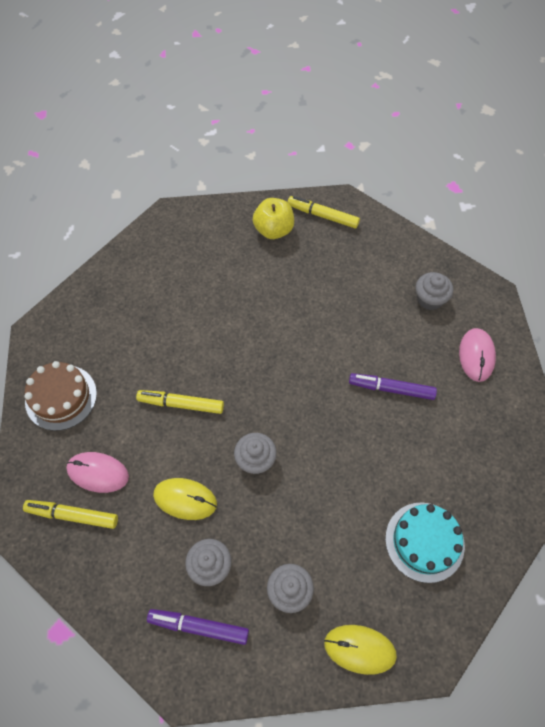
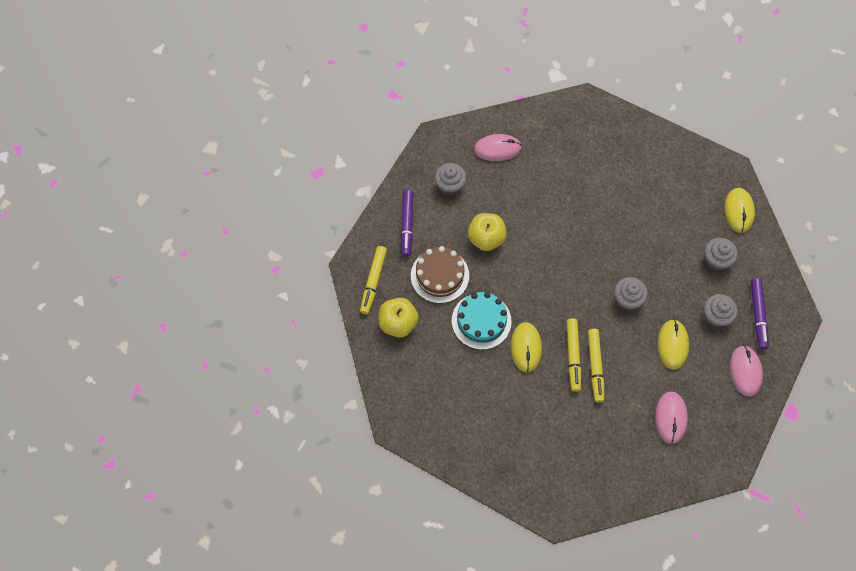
camera: 100 degrees left, 5 degrees up
yellow marker [23,500,118,529] -> yellow marker moved to [566,318,581,392]
brown cake [24,361,97,431] -> brown cake moved to [411,246,469,303]
purple marker [349,373,437,400] -> purple marker moved to [401,190,413,257]
turquoise cake [385,502,465,583] -> turquoise cake moved to [452,292,512,350]
none -> yellow apple [468,213,507,251]
none -> yellow mouse [511,322,542,373]
none -> pink mouse [730,345,763,397]

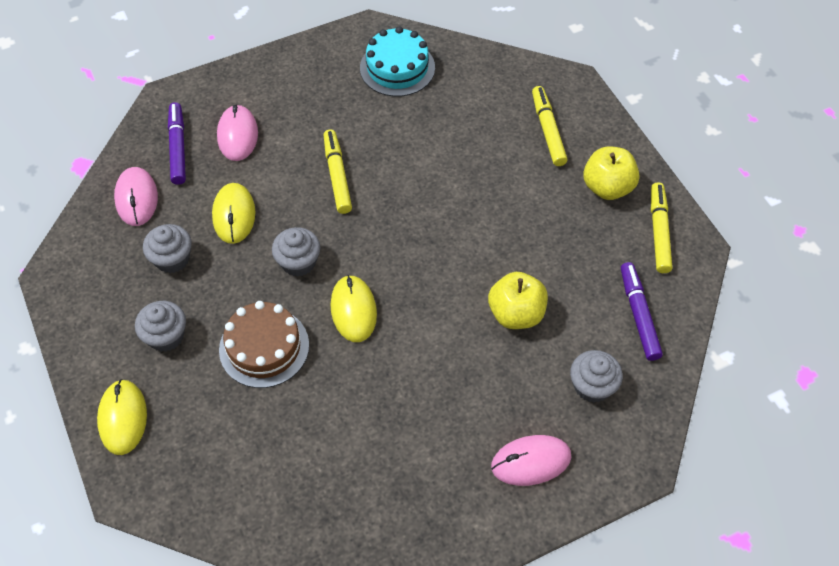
camera: 170 degrees right, 10 degrees down
brown cake [411,246,469,303] -> brown cake moved to [219,301,309,388]
turquoise cake [452,292,512,350] -> turquoise cake moved to [360,26,435,97]
yellow mouse [511,322,542,373] -> yellow mouse moved to [330,275,377,342]
yellow marker [566,318,581,392] -> yellow marker moved to [532,86,568,166]
purple marker [751,278,769,349] -> purple marker moved to [168,102,186,185]

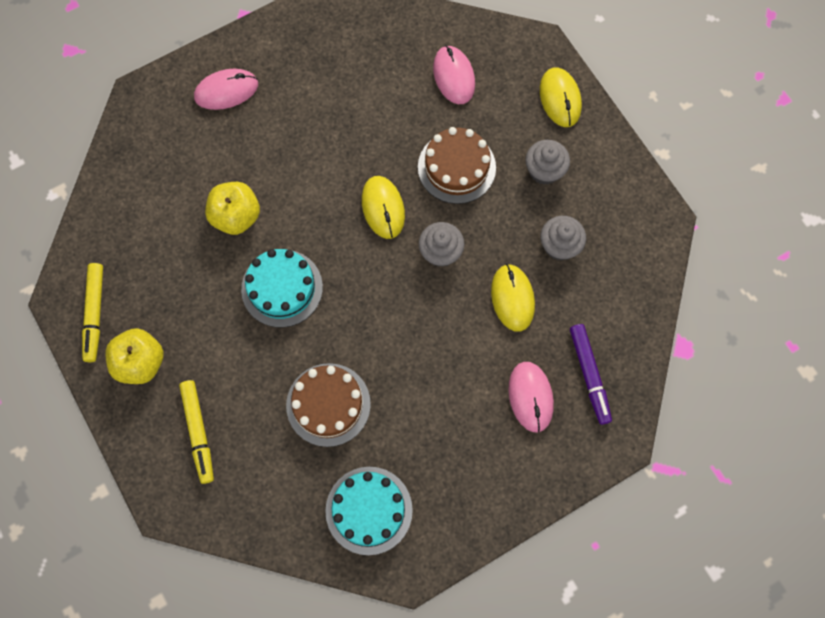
camera: 175 degrees right, 15 degrees up
pink mouse [114,167,158,226] -> pink mouse moved to [433,45,475,104]
yellow marker [324,129,352,214] -> none
grey cupcake [570,350,623,403] -> none
purple marker [621,262,663,361] -> none
none -> turquoise cake [241,249,323,328]
none -> brown cake [286,363,371,447]

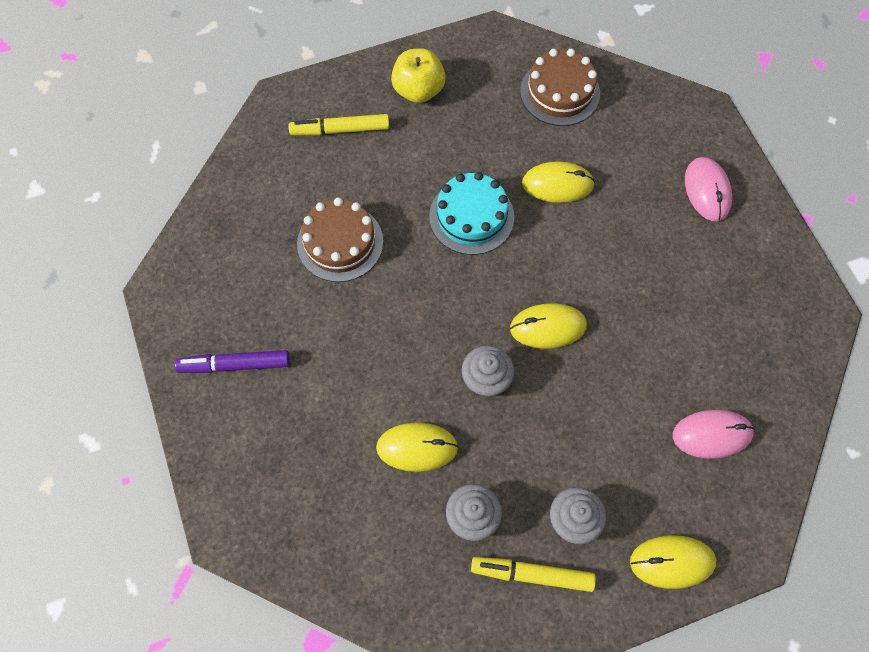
camera: 100 degrees right, 5 degrees down
yellow marker [82,263,103,362] -> yellow marker moved to [471,557,596,592]
yellow apple [205,182,260,235] -> yellow mouse [522,161,595,203]
turquoise cake [325,467,413,555] -> none
brown cake [418,127,496,204] -> brown cake moved to [520,49,600,126]
pink mouse [508,362,554,432] -> none
purple marker [570,324,612,425] -> purple marker moved to [175,350,290,373]

